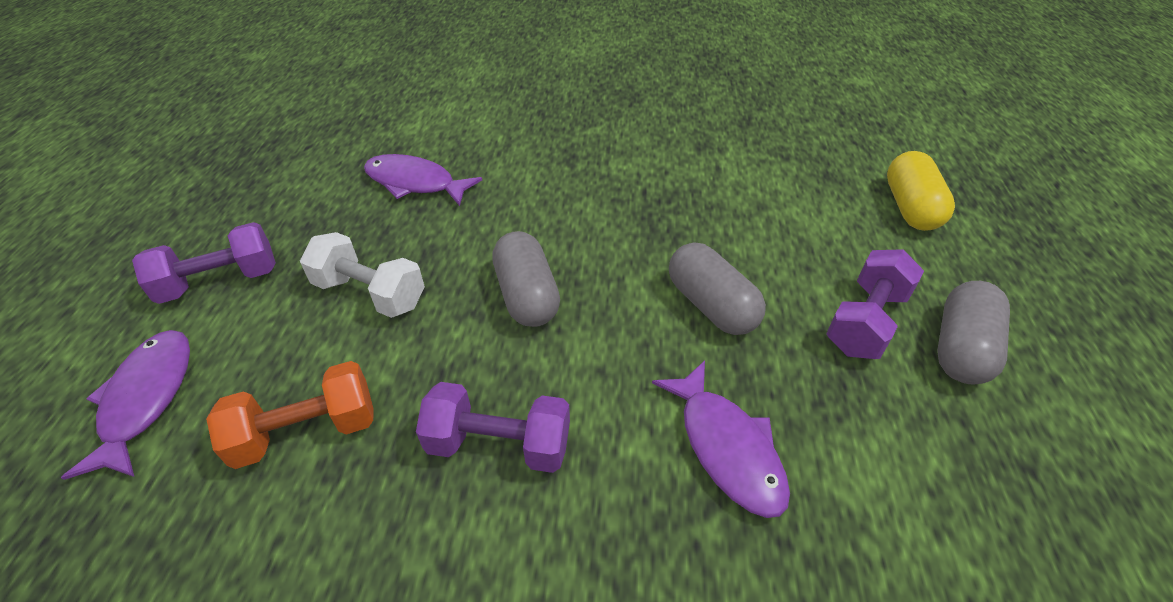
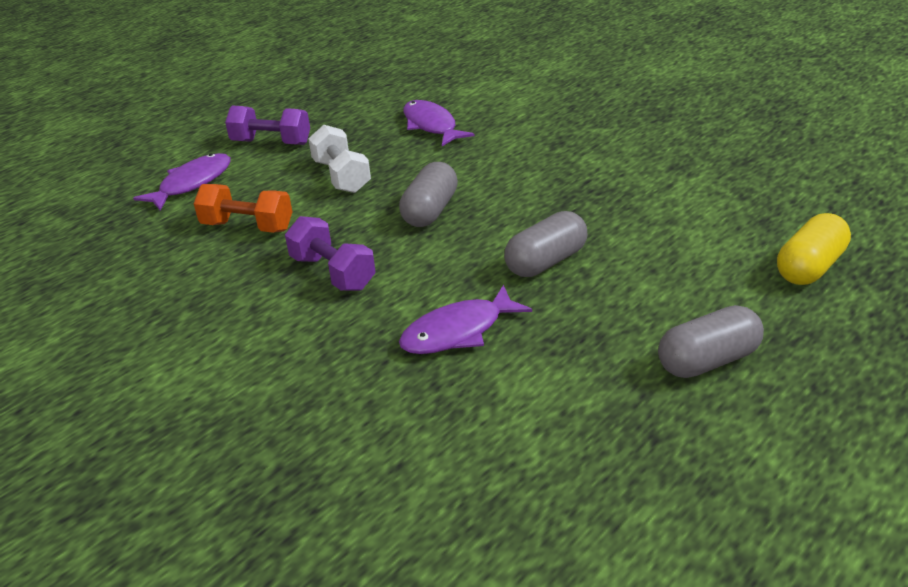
camera: 40 degrees right, 10 degrees down
purple fish [652,361,790,518] -> purple fish turned 45 degrees clockwise [399,285,532,354]
grey capsule [669,243,766,335] -> grey capsule turned 45 degrees clockwise [504,211,587,277]
purple dumbbell [826,249,924,359] -> none

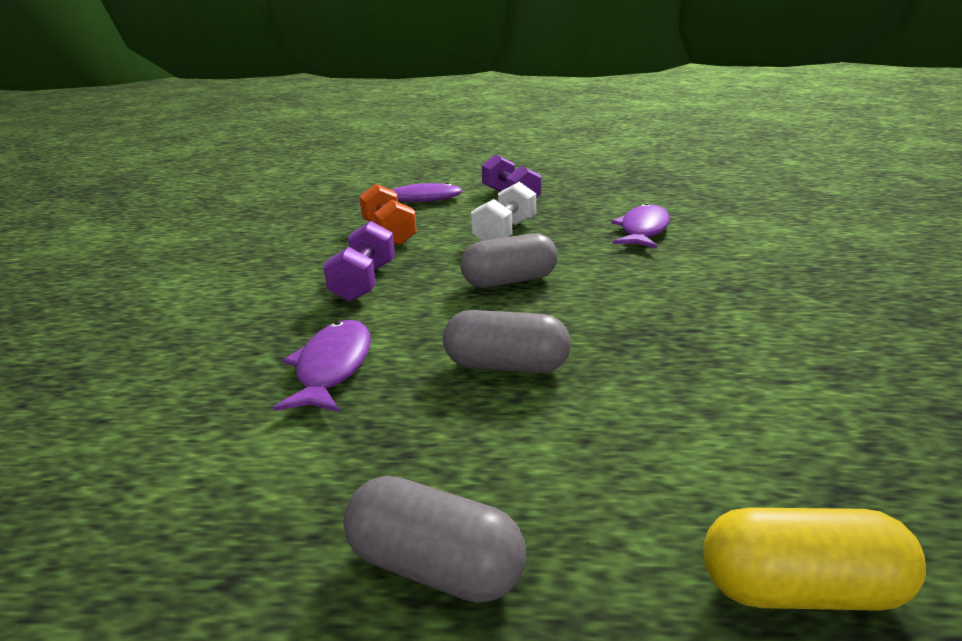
camera: 50 degrees right, 10 degrees down
purple fish [399,285,532,354] -> purple fish turned 75 degrees clockwise [273,320,371,412]

